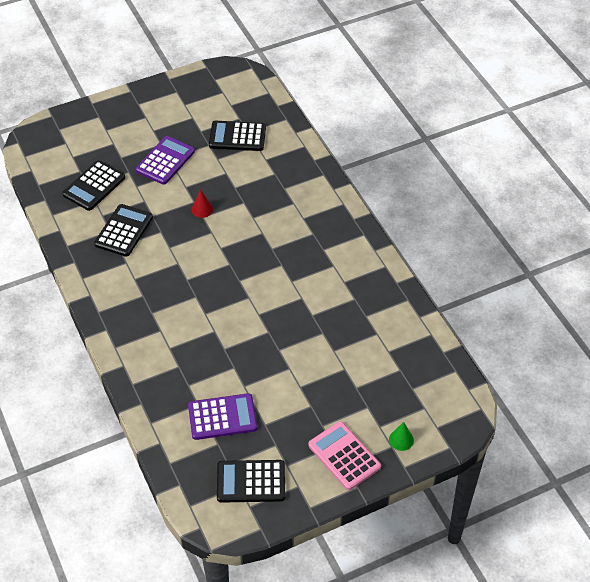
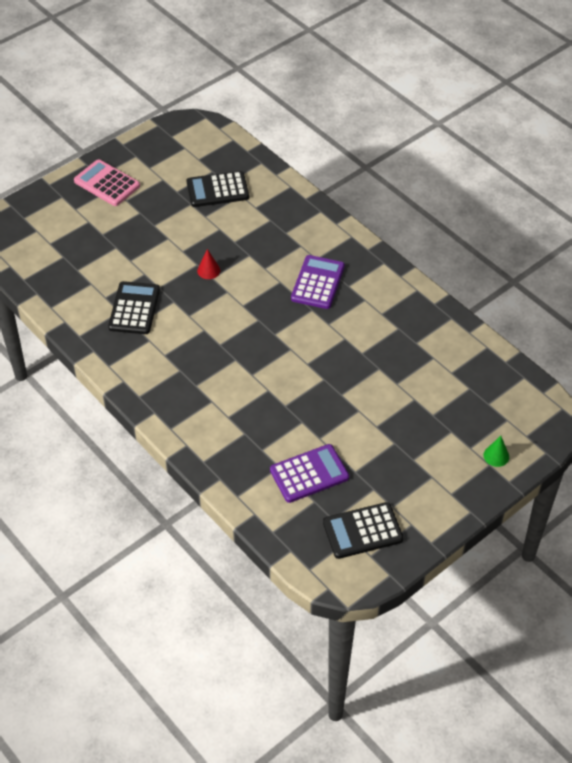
camera: 15 degrees left, 0 degrees up
black calculator [62,160,125,211] -> none
purple calculator [136,136,195,185] -> purple calculator moved to [291,255,345,309]
pink calculator [308,421,381,490] -> pink calculator moved to [74,159,140,206]

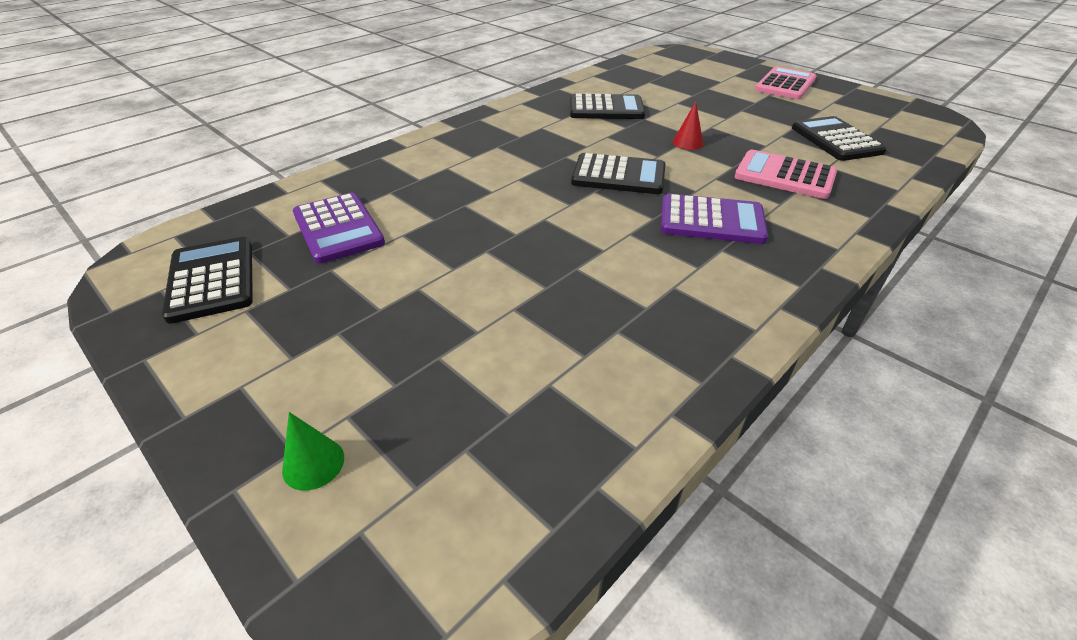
camera: 85 degrees right, 10 degrees down
none -> black calculator [571,153,665,194]
none -> pink calculator [735,150,837,199]

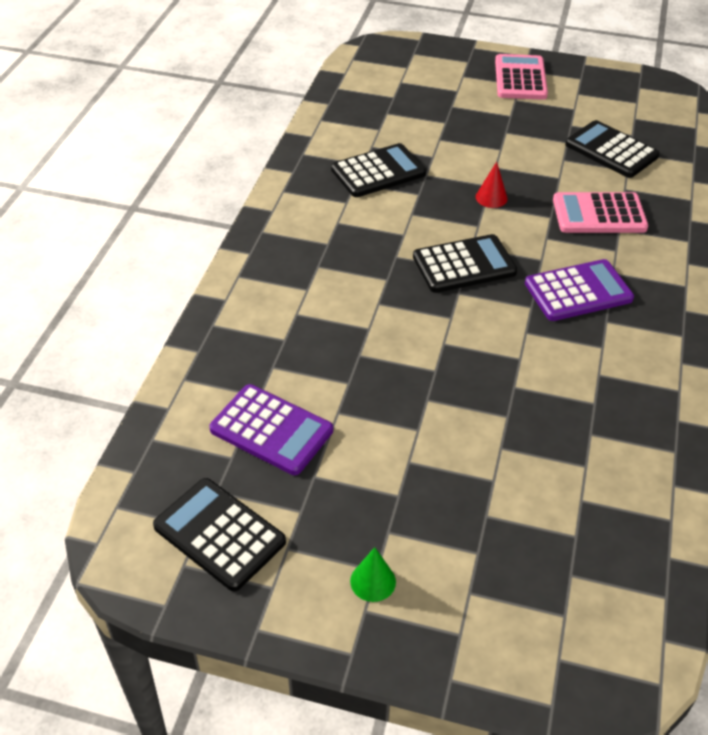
camera: 30 degrees left, 5 degrees up
green cone [282,412,344,491] -> green cone moved to [350,547,396,602]

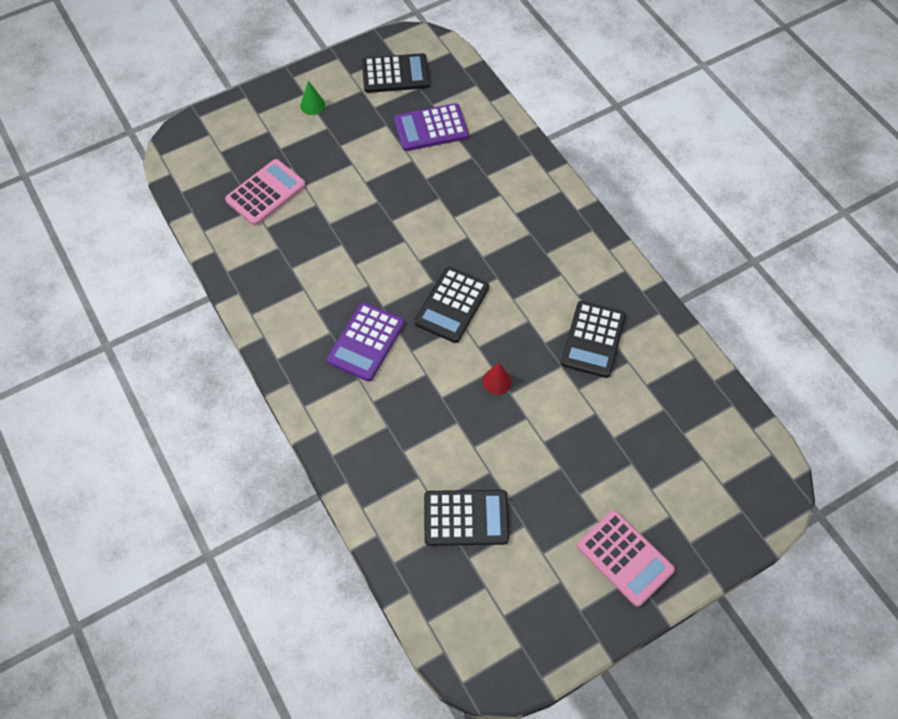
camera: 135 degrees right, 15 degrees up
pink calculator [553,192,648,233] -> pink calculator moved to [225,159,306,226]

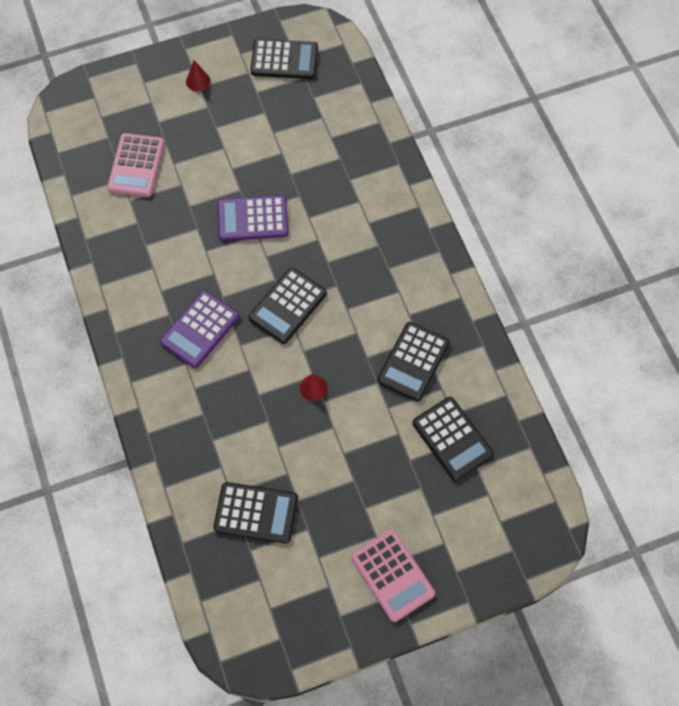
camera: 10 degrees right, 5 degrees up
pink calculator [225,159,306,226] -> pink calculator turned 135 degrees clockwise [107,133,165,197]
green cone [300,81,325,115] -> red cone [186,60,210,91]
purple calculator [394,103,469,151] -> purple calculator moved to [217,195,288,241]
none -> black calculator [412,397,494,481]

